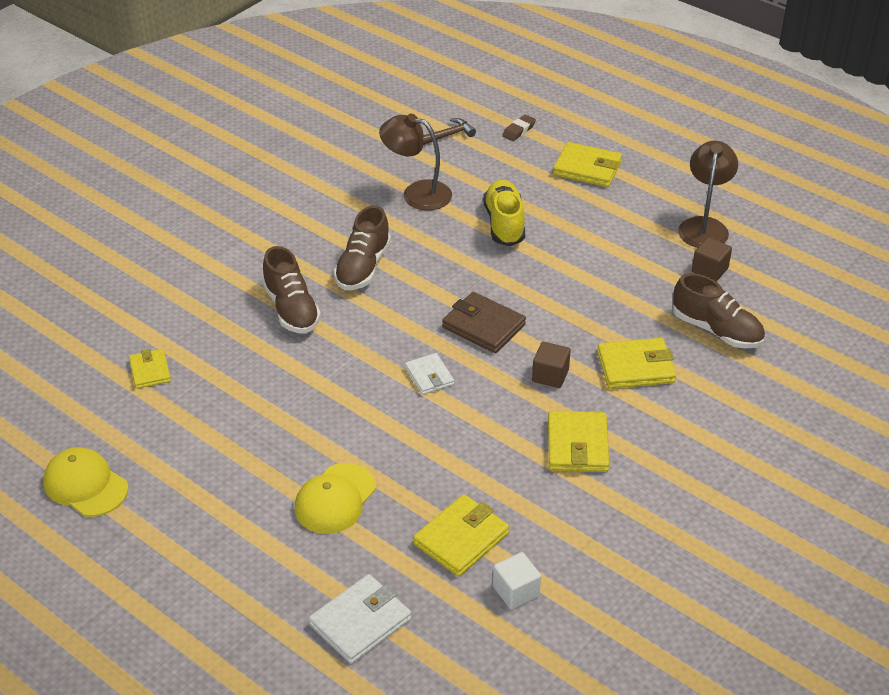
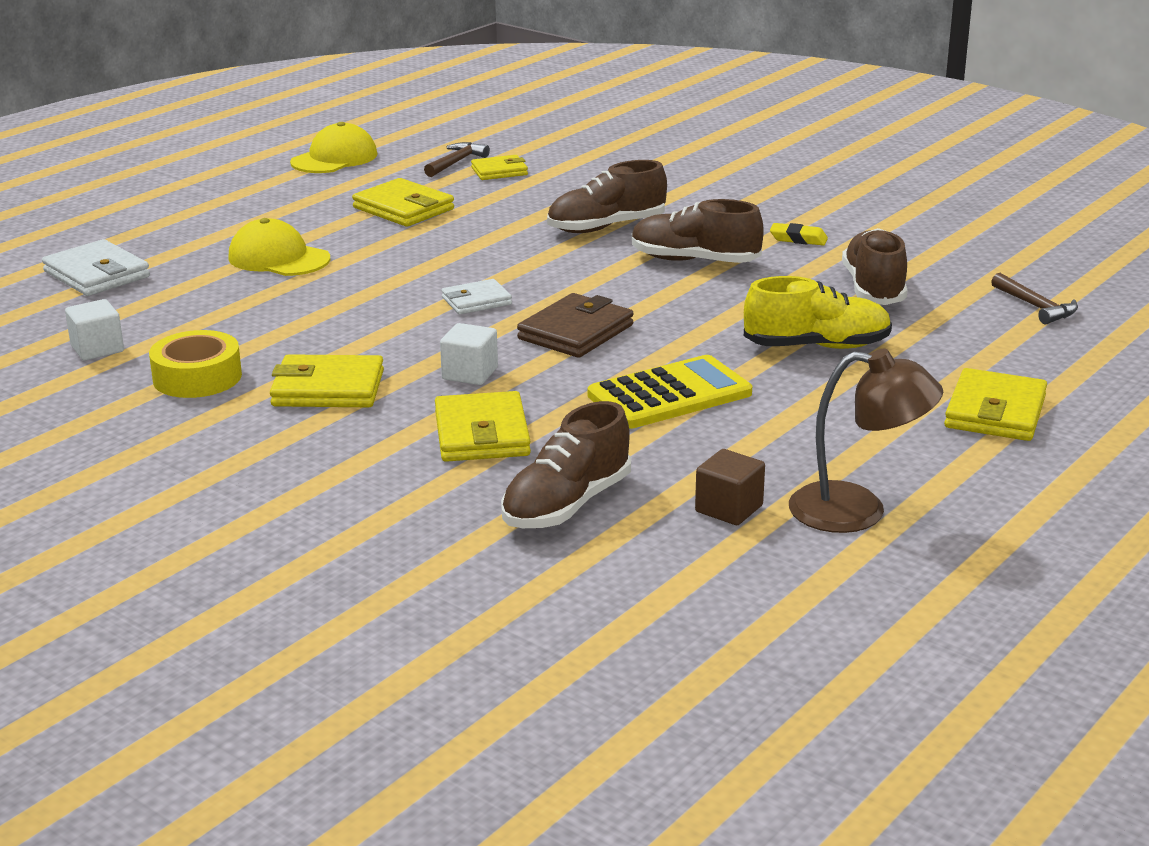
camera: 90 degrees right, 15 degrees down
brown lamp [379,114,452,211] -> brown shoe [842,228,907,305]
yellow wallet [413,494,509,577] -> yellow wallet moved to [352,178,454,227]
brown eraser [502,115,536,141] -> none
brown cube [532,342,571,388] -> white cube [440,323,498,385]
none -> yellow tape [149,330,242,398]
none -> brown hammer [424,142,490,177]
none -> yellow calculator [588,355,752,429]
none -> yellow eraser [770,223,828,245]

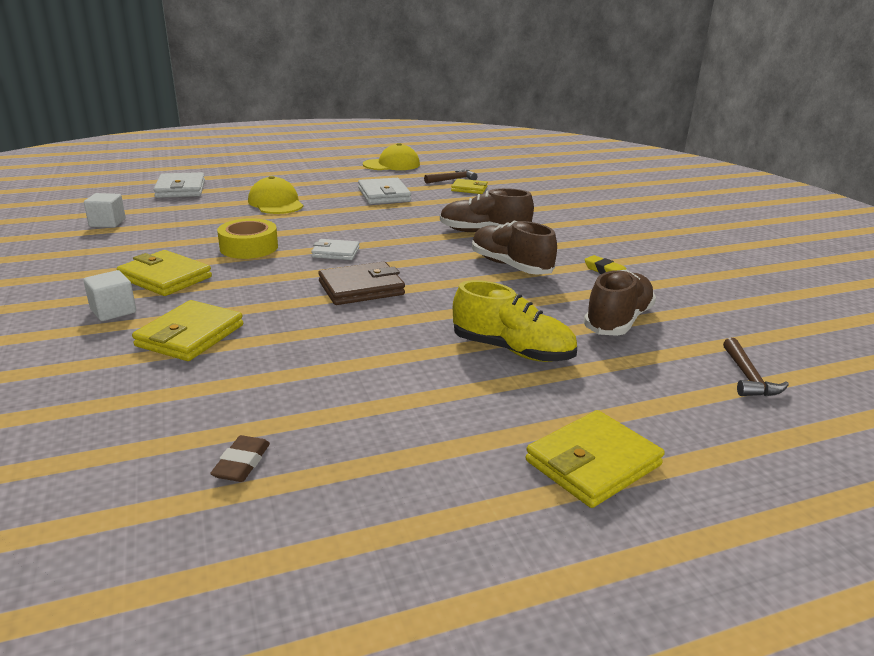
camera: 30 degrees right, 0 degrees up
yellow tape [149,330,242,398] -> yellow tape moved to [217,218,278,259]
yellow wallet [352,178,454,227] -> white wallet [358,178,411,204]
white cube [440,323,498,385] -> white cube moved to [83,270,136,321]
brown shoe [501,401,631,528] -> none
yellow calculator [588,355,752,429] -> none
brown cube [695,449,765,525] -> brown eraser [210,435,270,482]
brown lamp [789,349,943,533] -> none

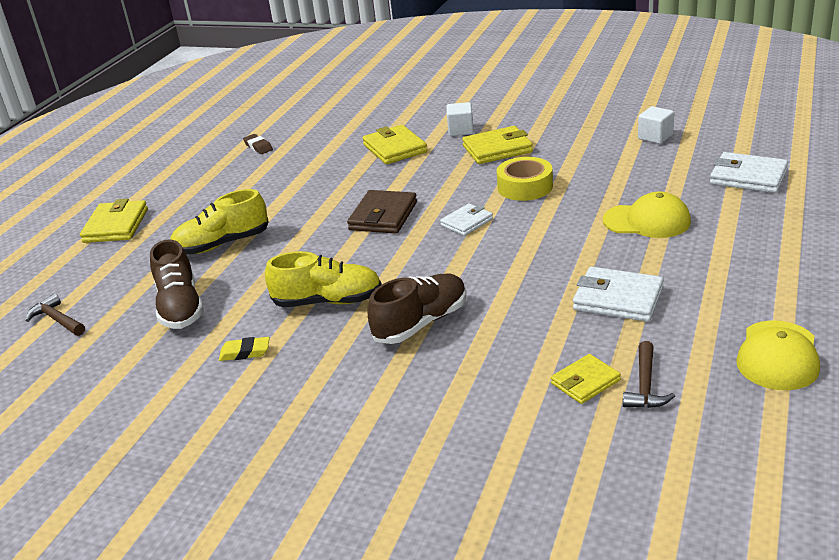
camera: 135 degrees right, 5 degrees up
brown shoe [472,221,557,275] -> yellow shoe [265,251,382,307]

